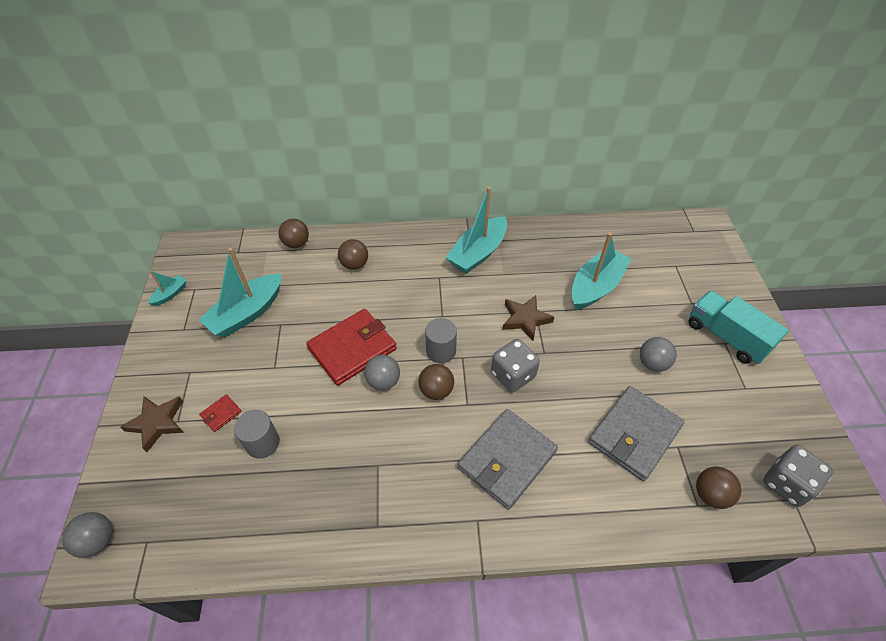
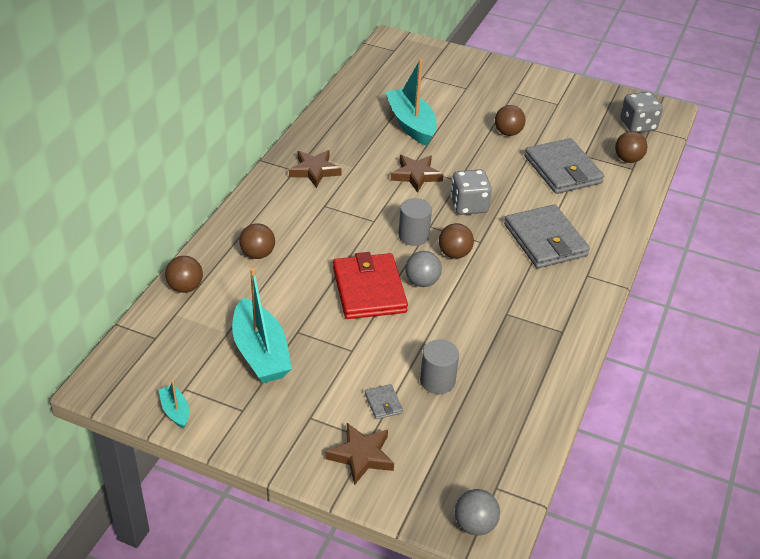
camera: 65 degrees left, 10 degrees down
red wallet [199,394,242,432] -> grey wallet [365,384,403,419]
turquoise boat [445,187,507,274] -> brown star [289,150,342,188]
grey ball [640,337,677,372] -> brown ball [495,105,526,136]
turquoise truck [688,290,789,364] -> none

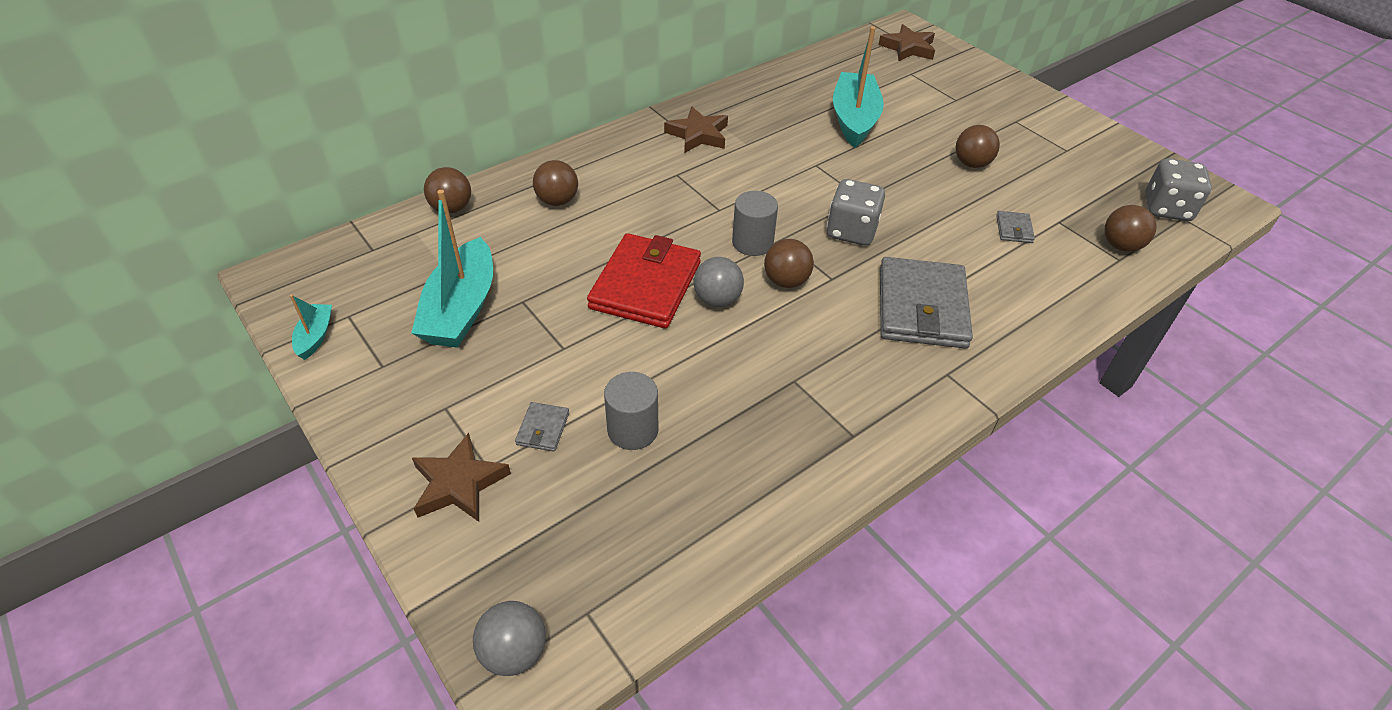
camera: 30 degrees right, 5 degrees up
brown star [391,155,444,193] -> brown star moved to [878,24,935,61]
grey wallet [524,138,604,194] -> grey wallet [996,211,1035,243], size x0.42

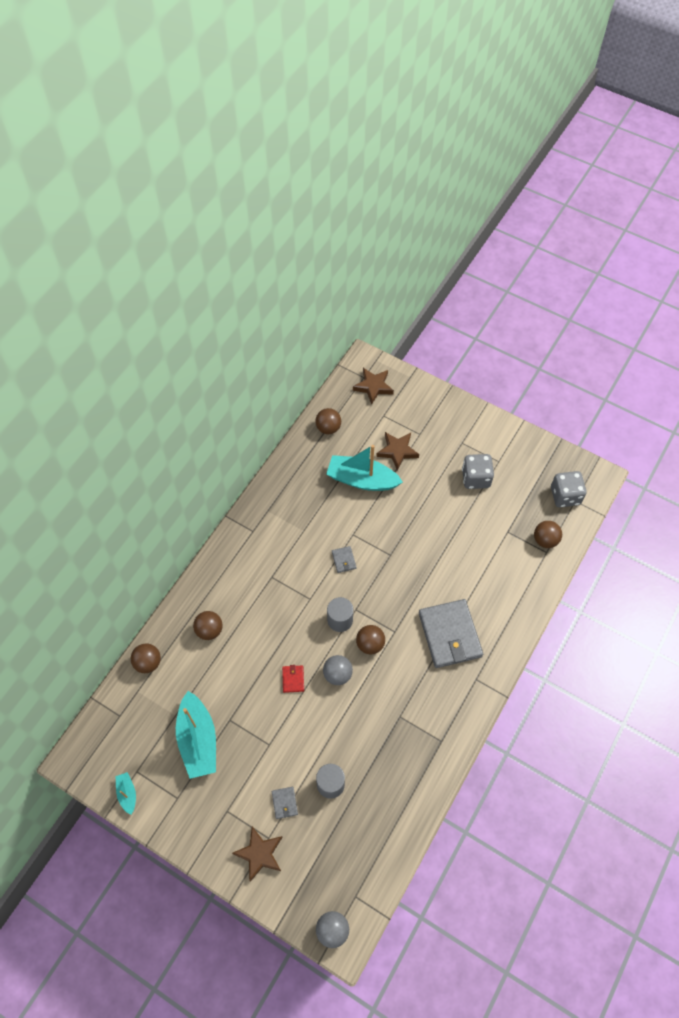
camera: 20 degrees left, 15 degrees up
red wallet [587,233,701,329] -> red wallet [282,665,304,693], size x0.42
brown star [664,106,728,153] -> brown star moved to [376,432,419,471]
grey dice [827,179,885,246] -> grey dice moved to [462,454,494,489]
turquoise boat [833,26,884,148] -> turquoise boat turned 60 degrees counterclockwise [326,445,403,491]
brown ball [955,125,1000,168] -> brown ball moved to [315,408,341,434]
grey wallet [996,211,1035,243] -> grey wallet moved to [332,546,356,573]

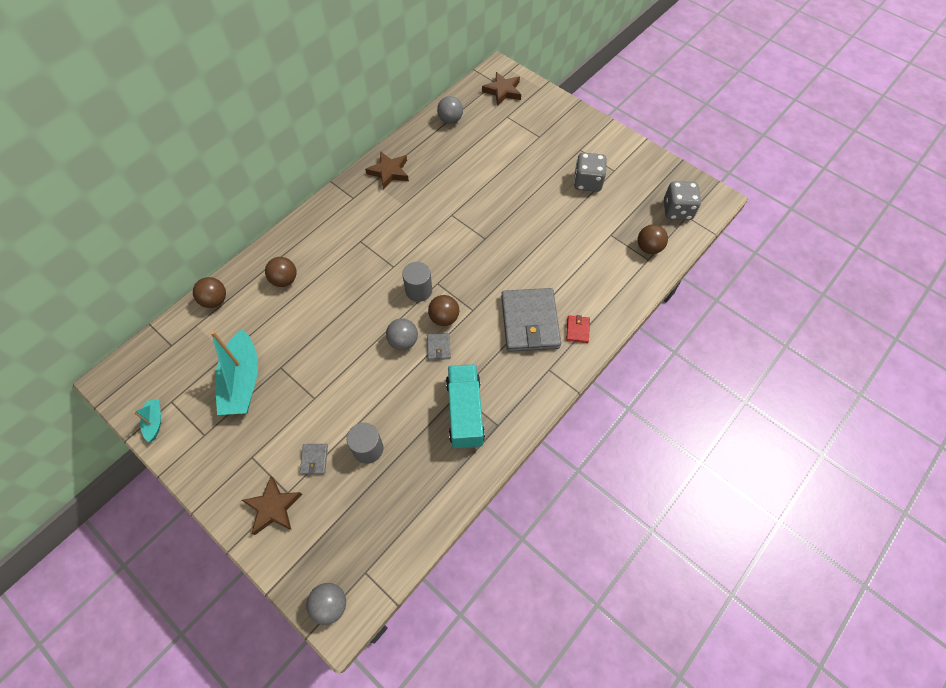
camera: 10 degrees right, 0 degrees up
red wallet [282,665,304,693] -> red wallet moved to [566,315,590,343]
brown ball [315,408,341,434] -> grey ball [437,96,463,124]
turquoise boat [326,445,403,491] -> none
grey wallet [332,546,356,573] -> grey wallet moved to [427,333,451,360]
brown star [376,432,419,471] -> brown star moved to [365,151,409,190]
none -> turquoise truck [446,364,485,449]

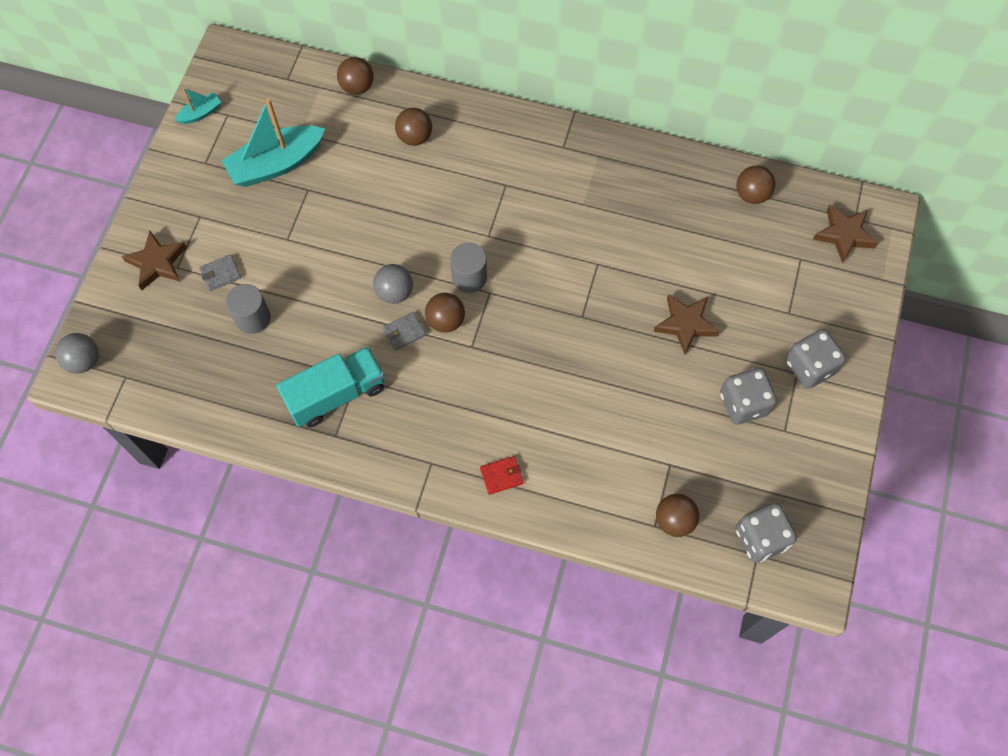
camera: 65 degrees right, 5 degrees up
brown star [365,151,409,190] -> brown star moved to [653,294,720,354]
grey ball [437,96,463,124] -> brown ball [736,165,775,204]
grey wallet [501,288,561,352] -> none
none -> grey dice [785,329,846,389]

